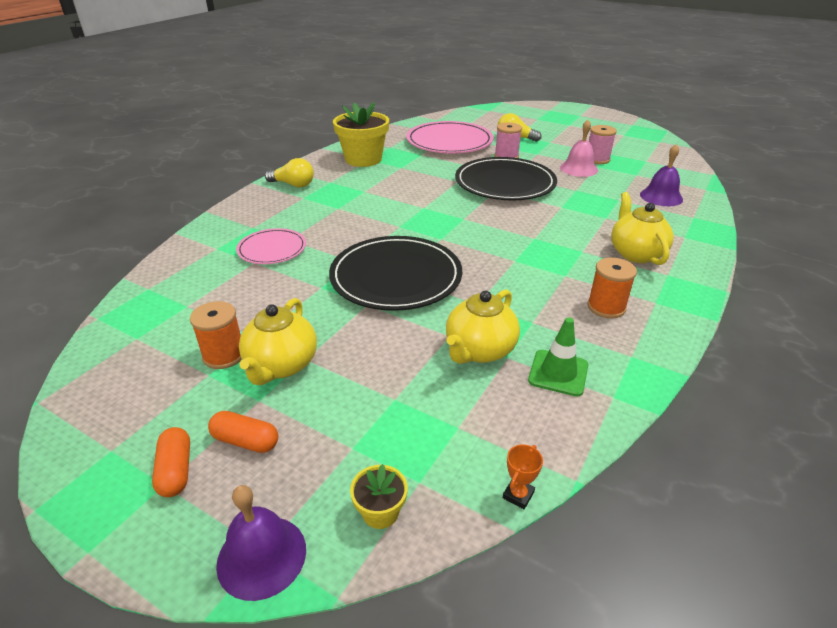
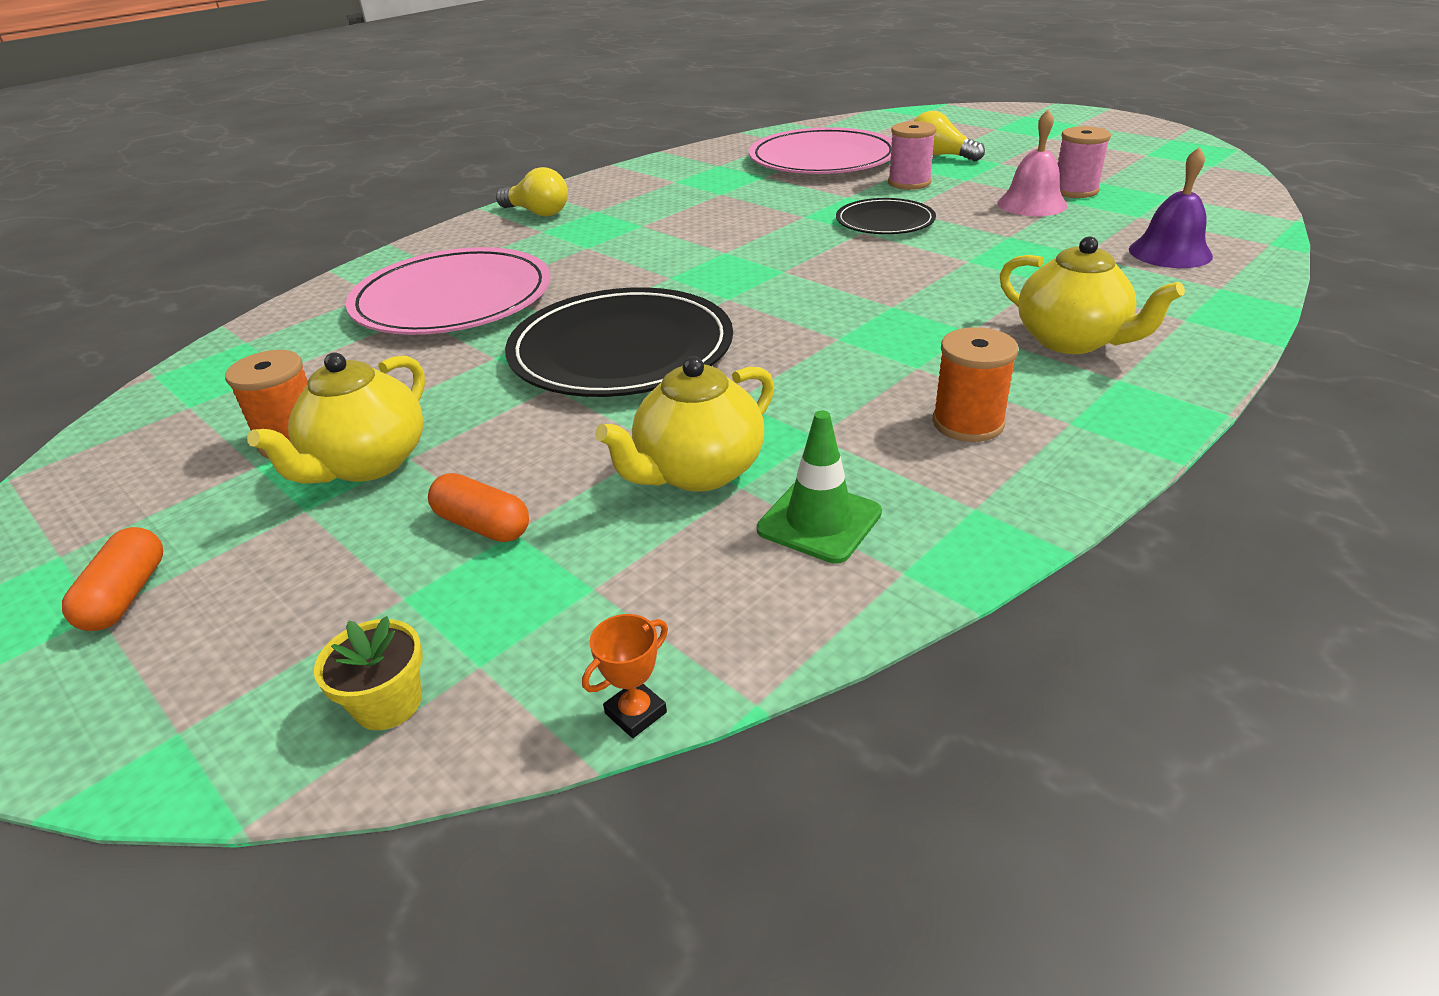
camera: 15 degrees right, 0 degrees up
orange capsule [208,411,278,453] -> orange capsule moved to [428,473,529,542]
purple bell [216,485,306,601] -> none
pink plate [236,228,306,264] -> pink plate [346,247,551,335], size x1.80
yellow flower pot [333,102,389,167] -> none
black plate [455,157,557,200] -> black plate [836,198,936,234], size x0.56
yellow teapot [611,192,674,265] -> yellow teapot turned 135 degrees clockwise [1000,236,1185,354]

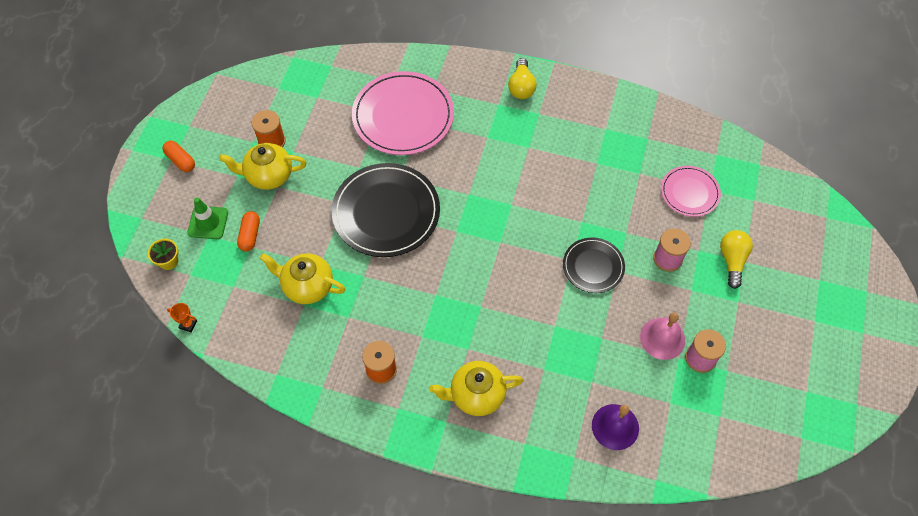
camera: 60 degrees right, 25 degrees up
orange capsule [62,527,163,631] -> orange capsule turned 75 degrees clockwise [162,141,195,172]
pink plate [749,127,892,174] -> pink plate [661,166,721,217], size x0.56
green traffic cone [757,411,882,564] -> green traffic cone moved to [187,198,228,239]
yellow teapot [1000,236,1185,354] -> yellow teapot turned 60 degrees clockwise [429,361,523,416]

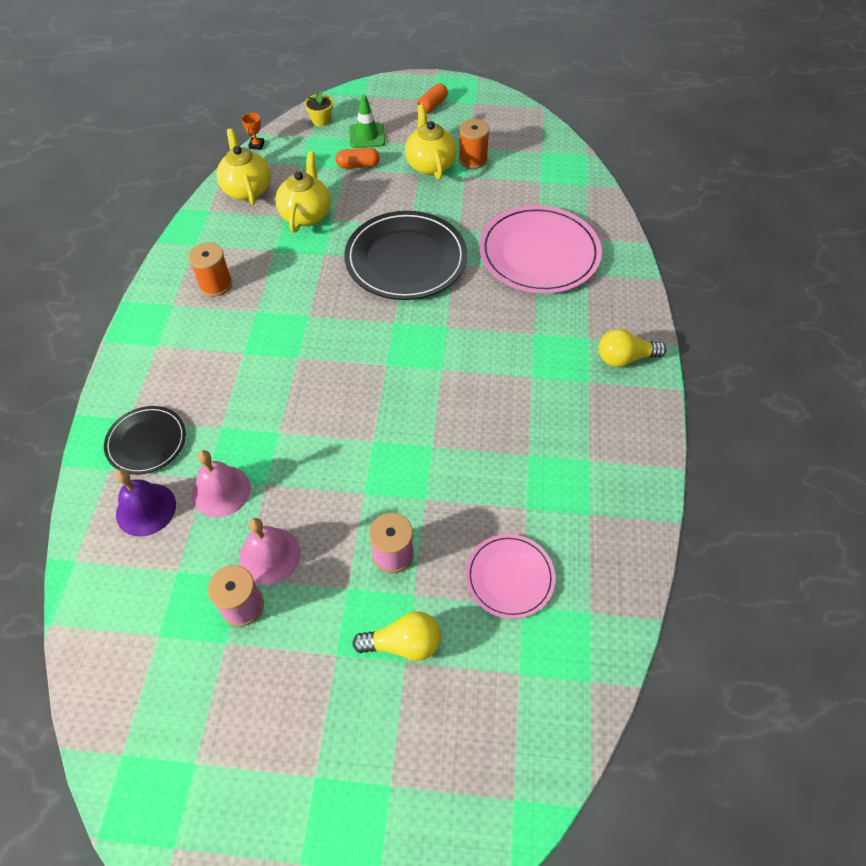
camera: 80 degrees right, 5 degrees down
yellow teapot [429,361,523,416] -> yellow teapot moved to [216,128,271,205]
black plate [563,238,625,293] -> black plate moved to [104,406,186,475]
none -> pink bell [192,450,251,517]

